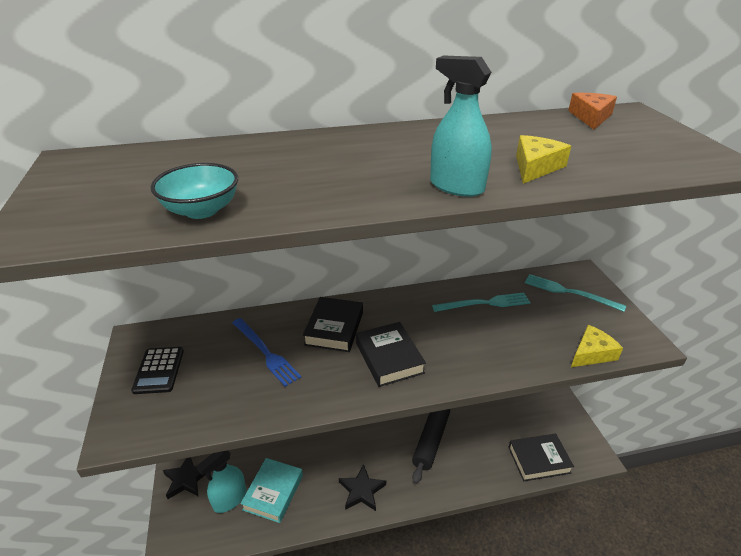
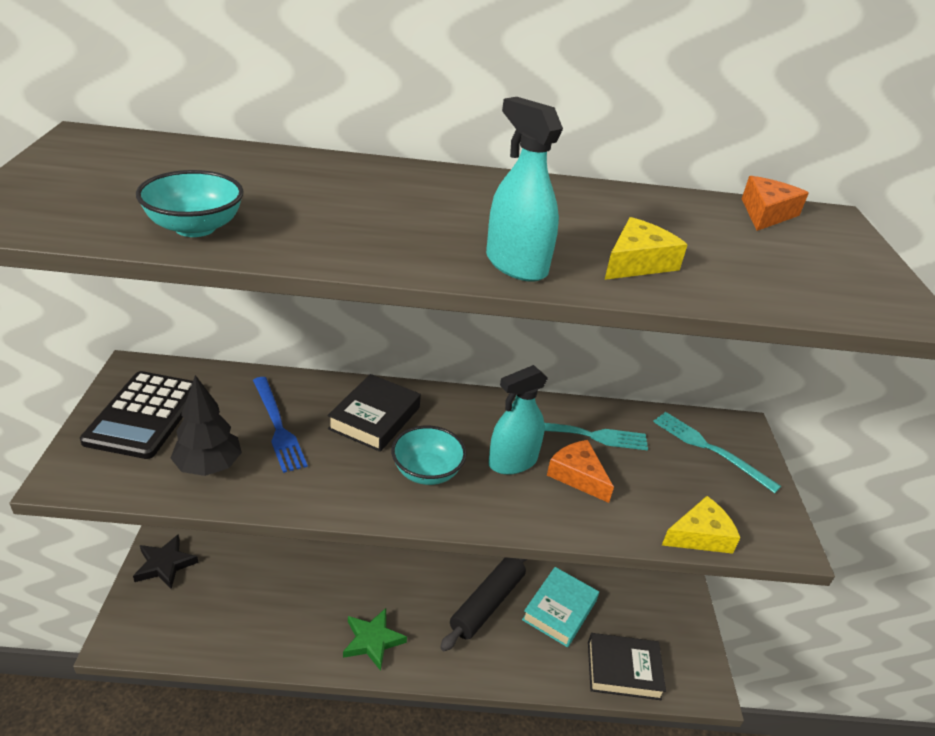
camera: 10 degrees right, 0 degrees up
black calculator [131,347,184,394] -> black calculator [80,371,193,459], size x1.54
turquoise spray bottle [196,450,246,513] -> turquoise spray bottle moved to [488,365,548,475]
turquoise book [240,458,303,523] -> turquoise book moved to [522,567,599,647]
black star [339,464,386,511] -> green star [343,608,407,671]
black book [356,322,426,387] -> turquoise bowl [391,425,467,485]
none -> black tree [171,375,242,476]
none -> orange cheese [547,440,614,503]

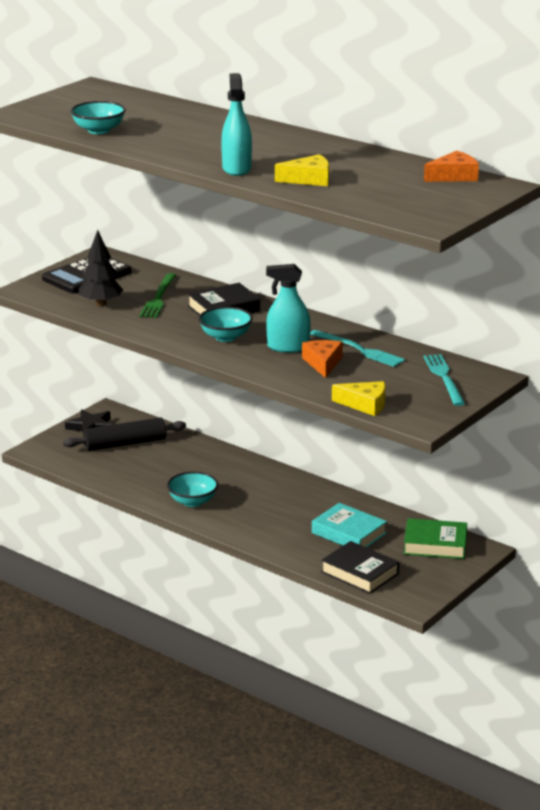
camera: 40 degrees right, 10 degrees down
blue fork [253,377,308,473] -> green fork [139,273,176,318]
green star [343,608,407,671] -> turquoise bowl [167,471,218,507]
black rolling pin [440,557,528,651] -> black rolling pin moved to [63,417,186,451]
turquoise book [522,567,599,647] -> turquoise book turned 60 degrees clockwise [312,503,387,548]
none -> green book [404,518,467,559]

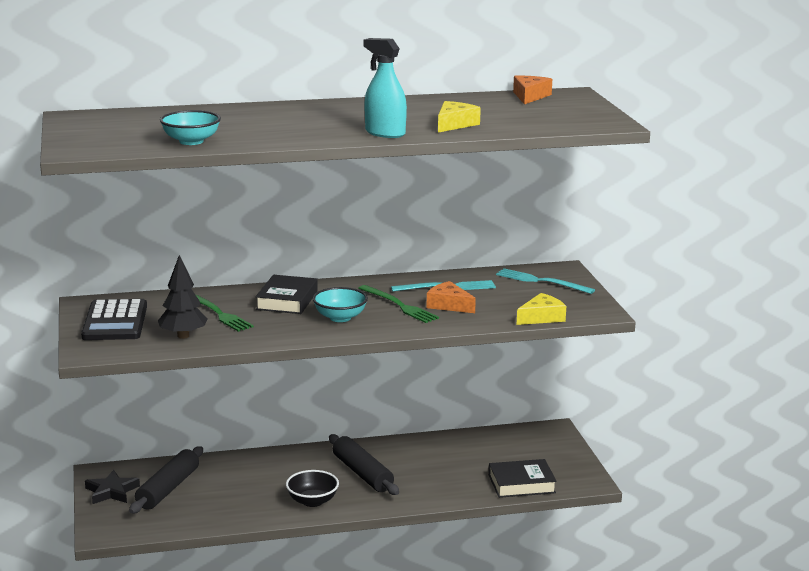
camera: 50 degrees left, 5 degrees down
turquoise bowl [167,471,218,507] -> black bowl [286,470,339,507]
turquoise spray bottle [266,264,311,353] -> green fork [358,285,439,323]
turquoise book [312,503,387,548] -> none
green book [404,518,467,559] -> none
none -> black rolling pin [329,434,399,495]

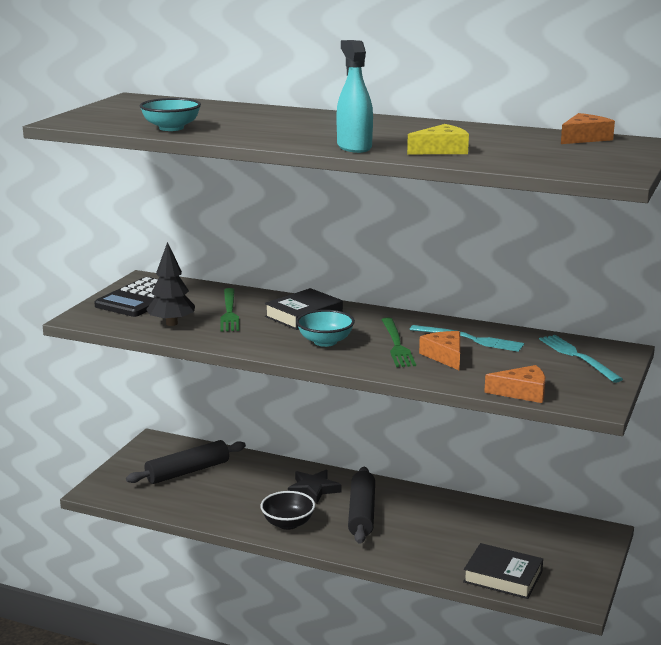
camera: 35 degrees right, 0 degrees up
black star [85,470,140,504] -> black star moved to [288,469,341,504]
yellow cheese [517,293,566,325] -> orange cheese [484,365,545,403]

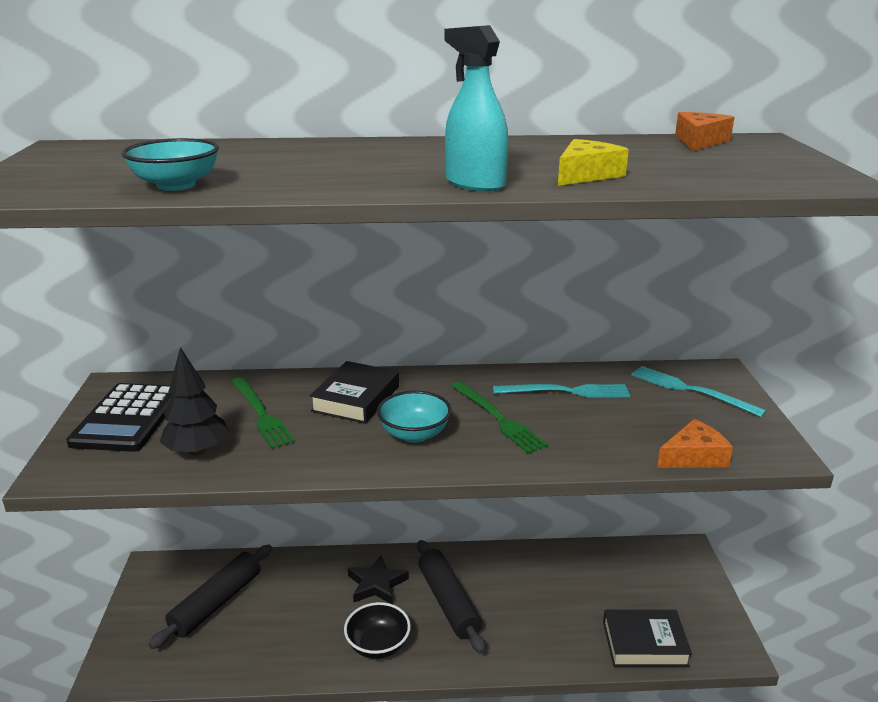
camera: 25 degrees left, 5 degrees up
orange cheese [419,331,460,370] -> none

